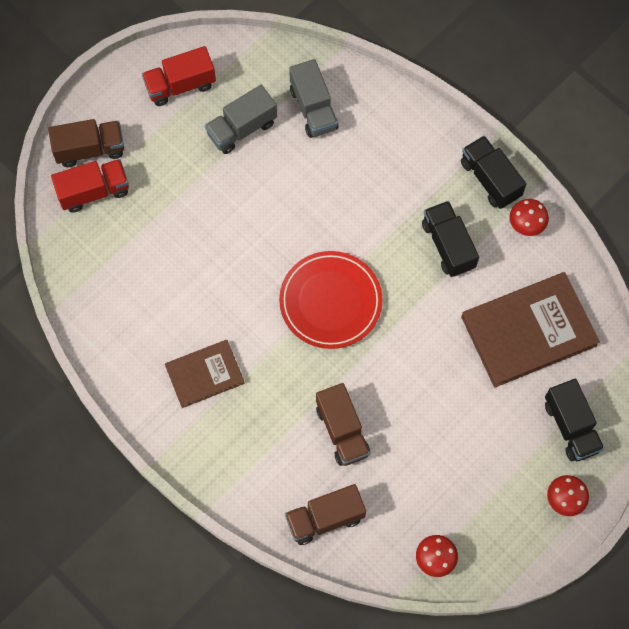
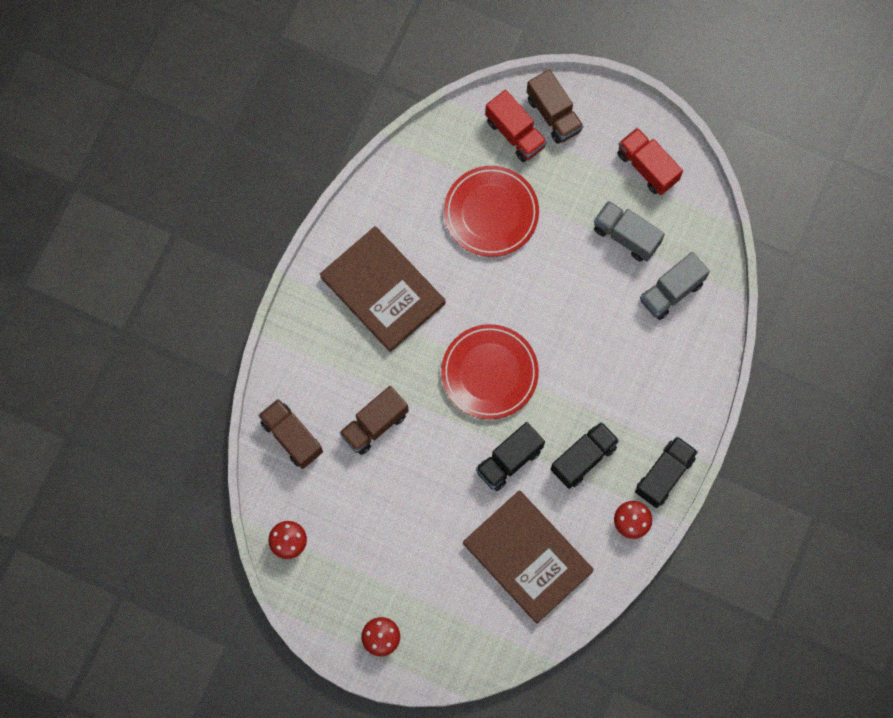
camera: 70 degrees right, 5 degrees up
brown book [165,340,245,408] -> brown book [320,226,445,352], size x1.71
black truck [545,379,604,461] -> black truck moved to [476,422,545,491]
none -> red plate [444,166,539,257]

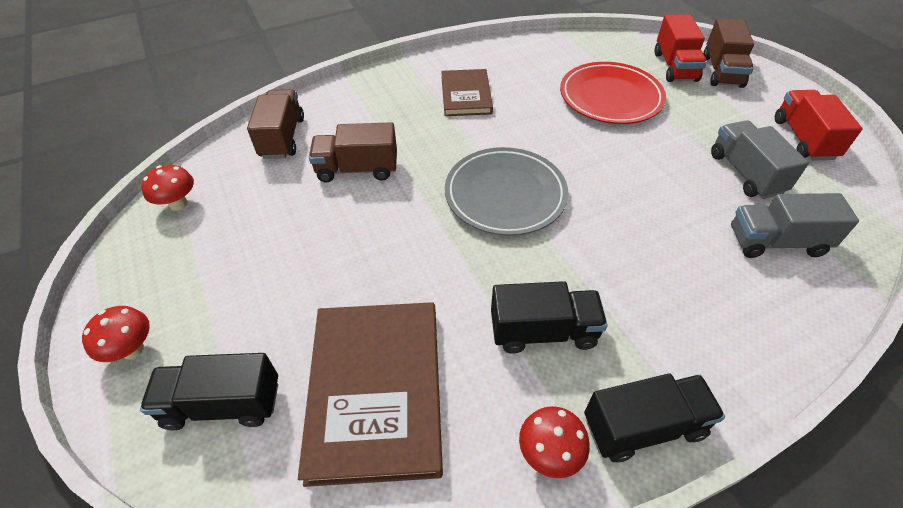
camera: 40 degrees right, 25 degrees down
brown book [320,226,445,352] -> brown book [441,69,493,116], size x0.59
red plate [441,324,539,419] -> grey plate [445,147,568,236]
black truck [476,422,545,491] -> black truck moved to [140,353,278,430]

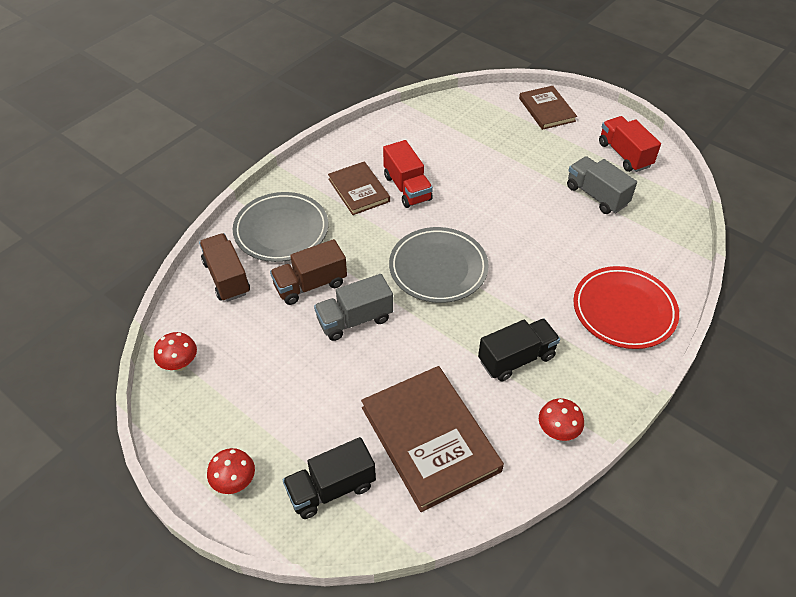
camera: 25 degrees left, 0 degrees up
red plate [560,62,666,124] -> red plate moved to [573,266,679,349]
black truck [584,373,725,462] -> none
red truck [655,14,707,82] -> red truck moved to [383,140,433,208]
brown truck [703,18,754,88] -> brown book [519,86,577,130]
grey truck [731,193,859,258] -> grey truck moved to [314,274,393,341]
none -> grey plate [233,192,328,262]

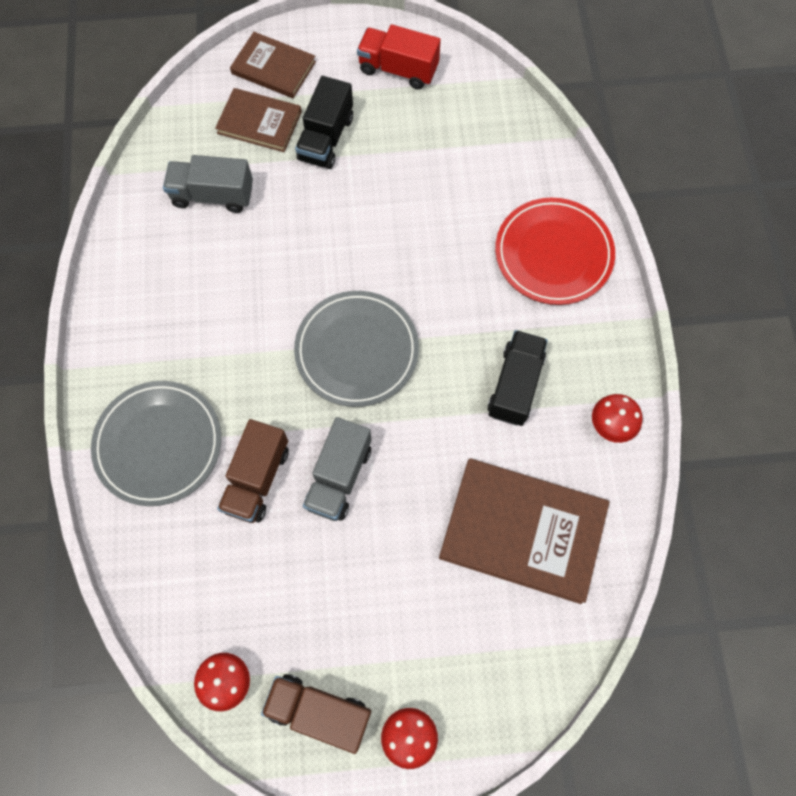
camera: 45 degrees left, 20 degrees up
brown truck [199,233,250,302] -> brown truck moved to [261,674,371,754]
black truck [283,437,376,519] -> black truck moved to [295,76,353,169]
brown book [328,161,390,215] -> brown book moved to [215,88,302,152]
red truck [383,140,433,208] -> none
grey truck [567,156,637,214] -> grey truck moved to [163,155,253,213]

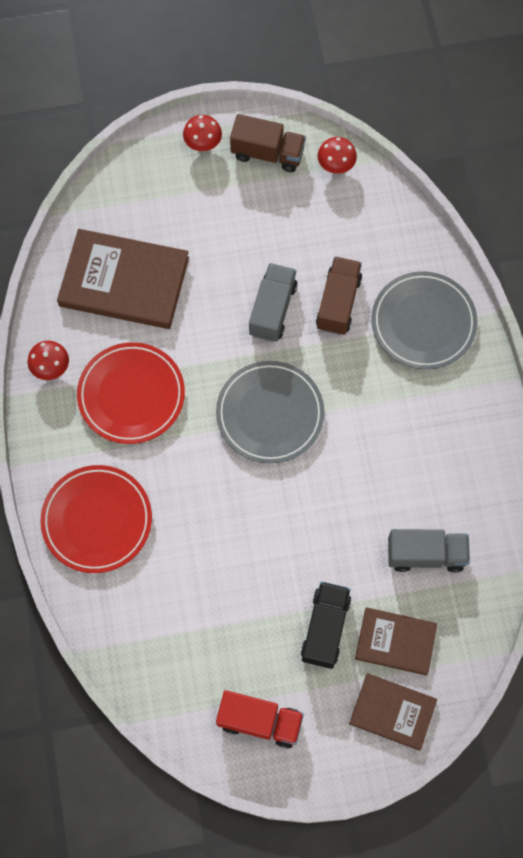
camera: 175 degrees right, 0 degrees up
black truck [488,330,548,426] -> red plate [77,342,185,444]

